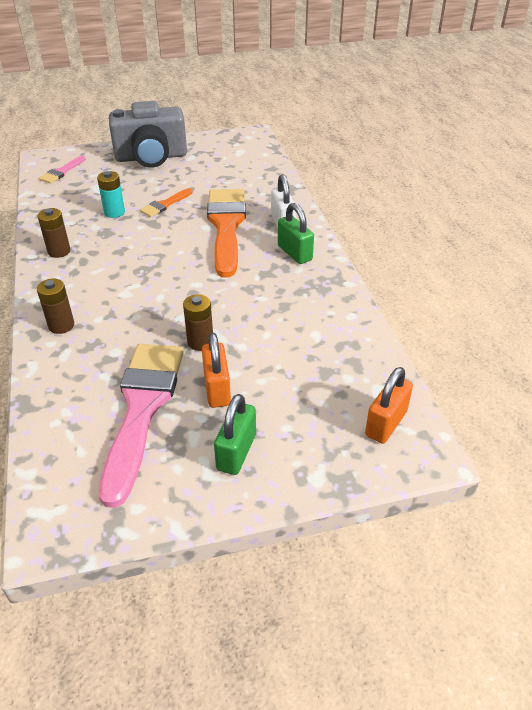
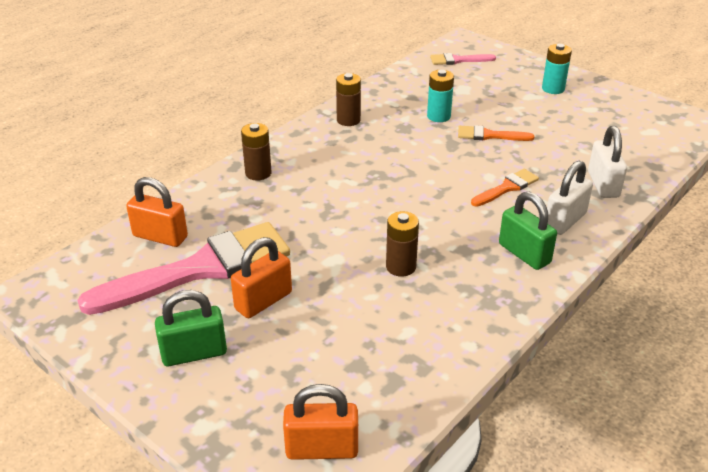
camera: 55 degrees right, 5 degrees down
grey camera [109,101,187,168] -> turquoise battery [542,44,572,94]
brown battery [183,294,213,351] -> brown battery moved to [386,211,419,277]
orange brush [207,189,246,277] -> orange brush [471,169,539,207], size x0.45
green padlock [278,203,314,264] -> green padlock turned 60 degrees counterclockwise [499,192,557,270]
none -> orange padlock [126,177,188,247]
none -> white padlock [588,126,627,198]

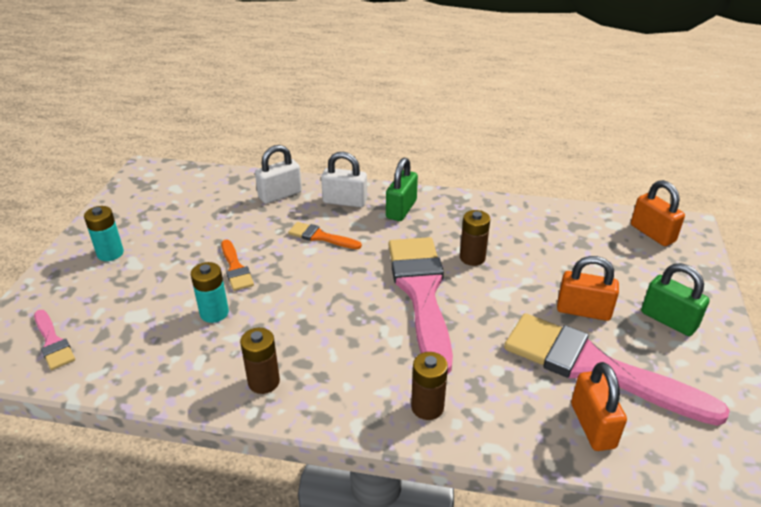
camera: 120 degrees left, 0 degrees up
none -> pink brush [388,237,453,374]

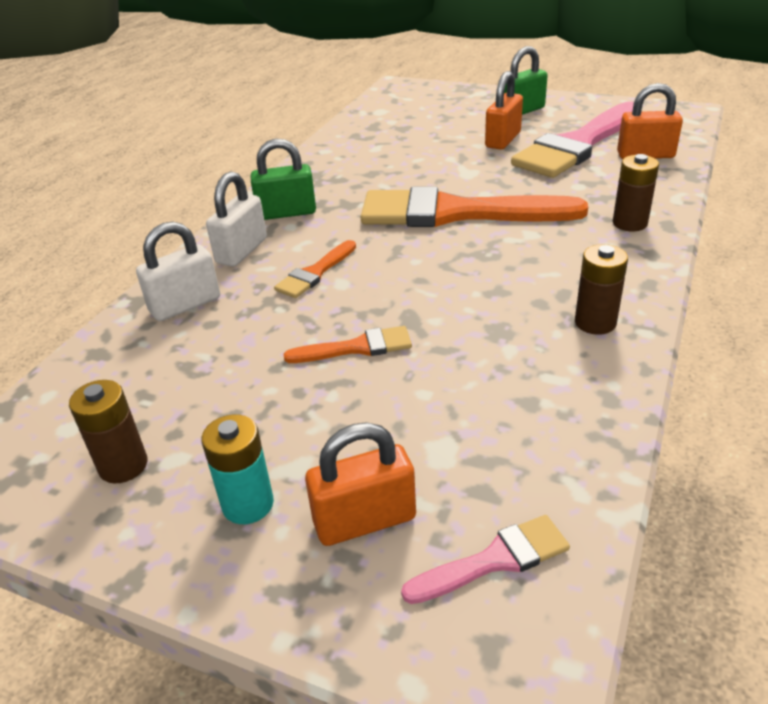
camera: 75 degrees left, 0 degrees up
turquoise battery [191,262,229,323] -> none
white padlock [255,145,302,204] -> white padlock turned 75 degrees clockwise [136,222,220,321]
green padlock [386,158,418,221] -> green padlock turned 45 degrees counterclockwise [250,138,316,220]
pink brush [388,237,453,374] -> orange brush [361,186,588,227]
brown battery [460,210,490,266] -> brown battery moved to [69,380,147,483]
orange padlock [631,180,685,246] -> orange padlock moved to [305,422,416,546]

